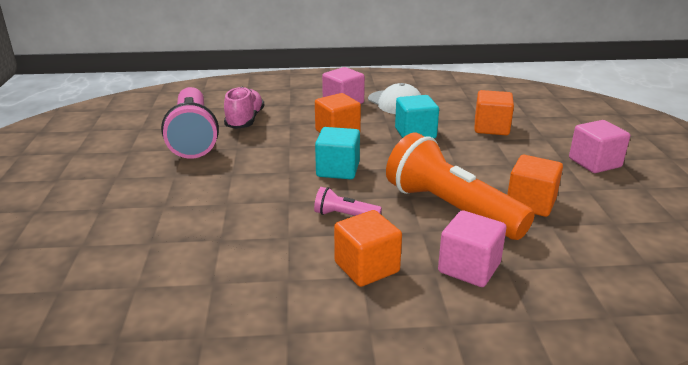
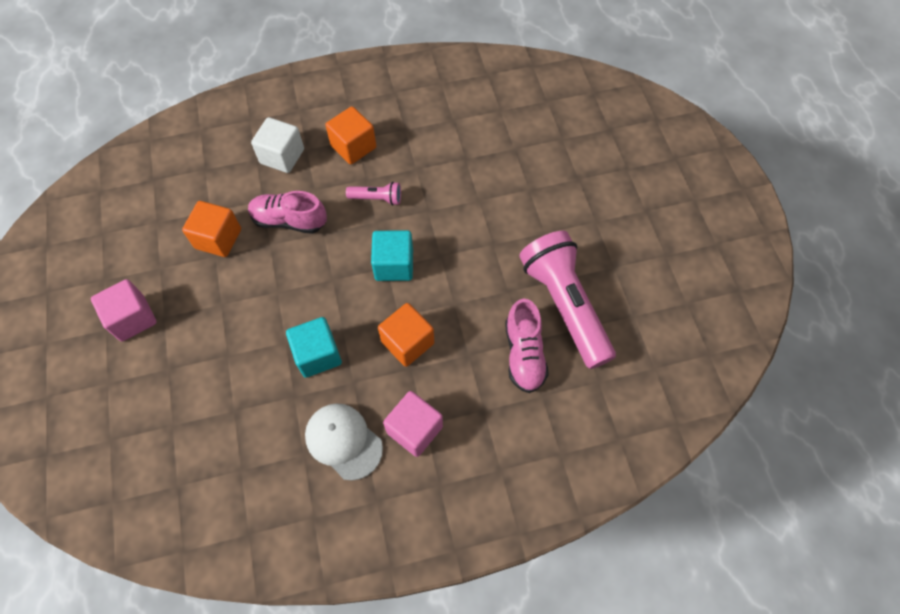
camera: 170 degrees right, 35 degrees up
orange flashlight [386,132,535,240] -> pink shoe [248,191,327,234]
pink cube [438,210,507,287] -> white cube [251,117,304,173]
orange cube [475,90,514,135] -> none

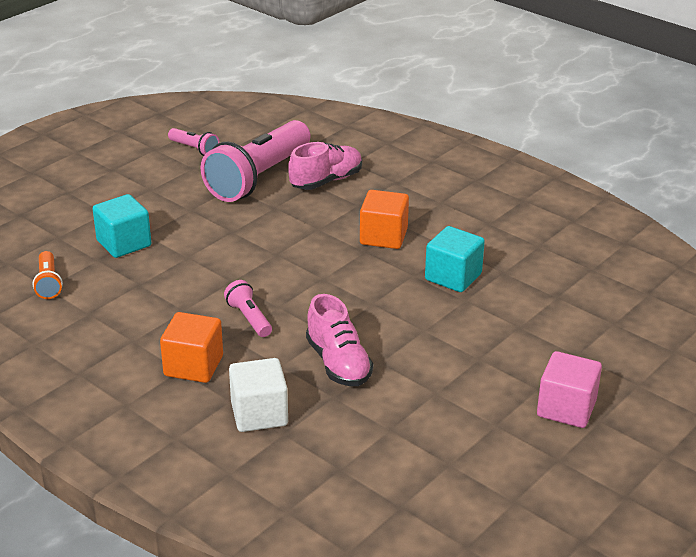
camera: 125 degrees left, 30 degrees down
orange cube [182,201,241,257] -> none
white cap [305,403,383,480] -> none
turquoise cube [371,230,413,281] -> turquoise cube moved to [93,194,152,258]
pink cube [383,391,443,457] -> none
none -> orange flashlight [32,251,63,299]
none -> pink flashlight [168,128,220,156]

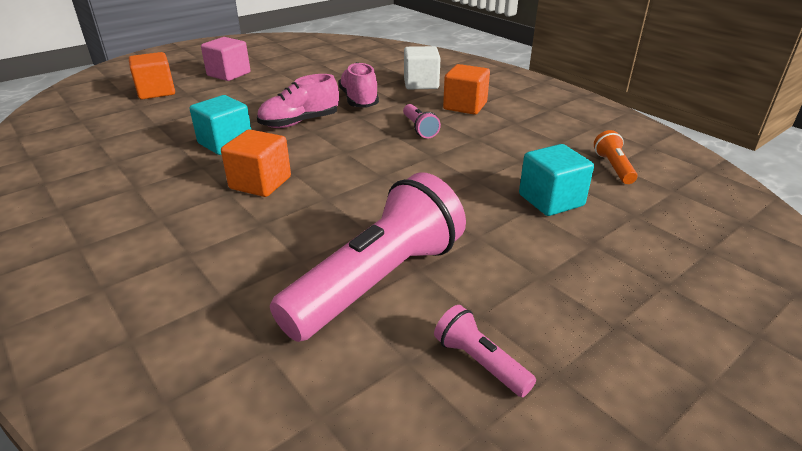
camera: 170 degrees left, 0 degrees up
pink shoe [288,142,362,190] -> pink shoe moved to [257,74,339,128]
none -> orange cube [129,52,175,99]

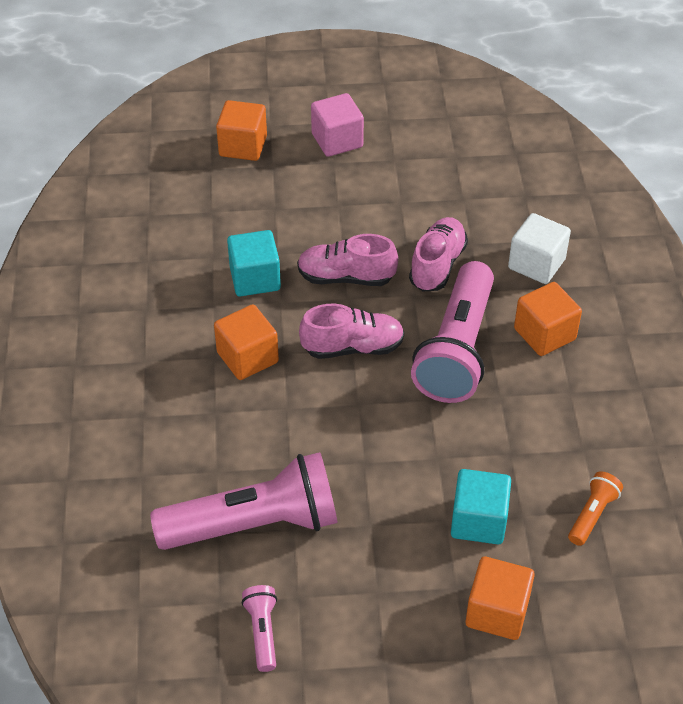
camera: 35 degrees right, 15 degrees up
pink flashlight [403,104,441,139] -> pink flashlight [411,261,494,403], size x2.29
none -> pink shoe [299,304,404,359]
none -> orange cube [466,557,535,640]

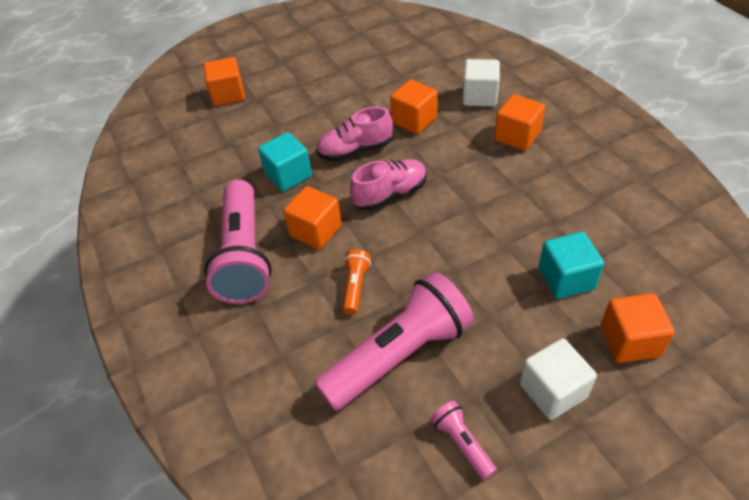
camera: 20 degrees left, 0 degrees up
pink cube [311,93,364,157] -> none
pink shoe [409,217,468,292] -> orange cube [390,80,438,134]
pink flashlight [411,261,494,403] -> pink flashlight moved to [204,180,272,304]
orange flashlight [568,471,623,546] -> orange flashlight moved to [343,250,371,315]
none -> white cube [520,338,597,420]

